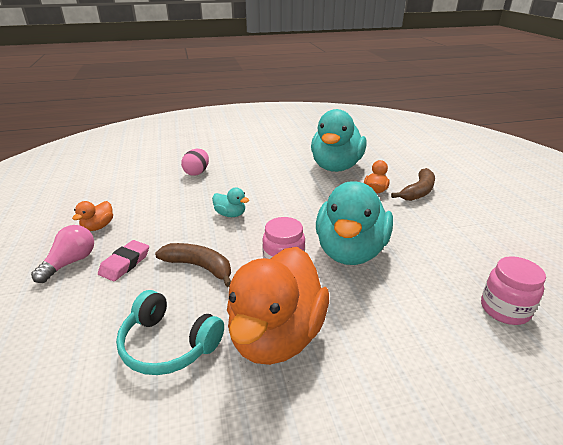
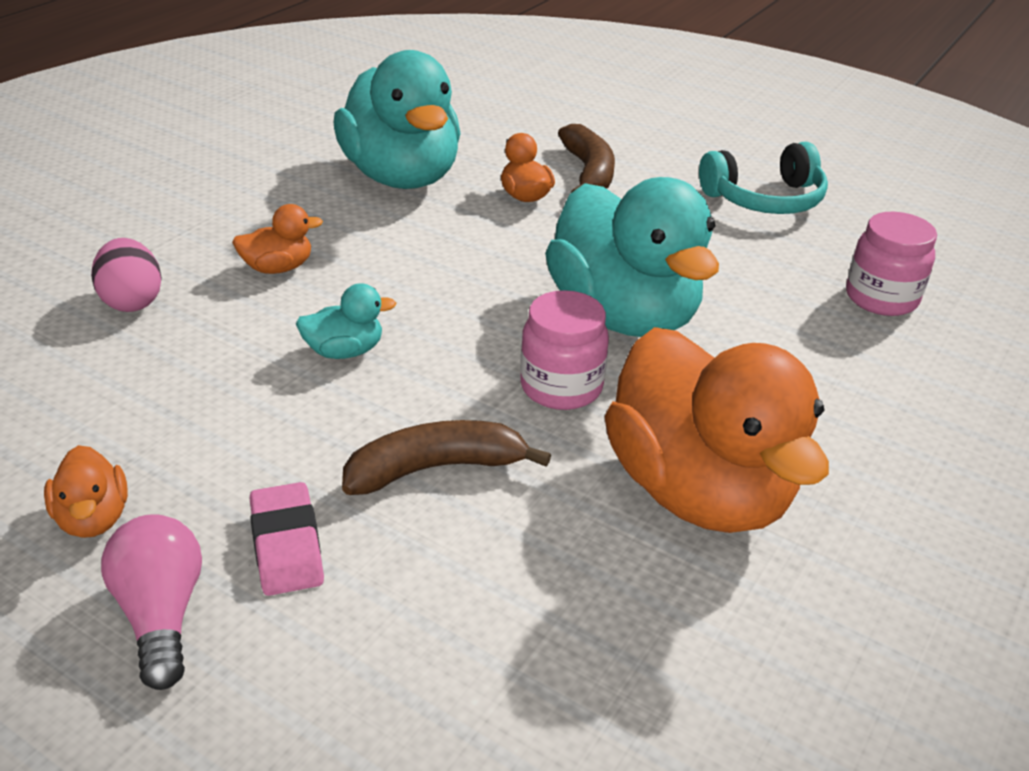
camera: 45 degrees left, 5 degrees up
turquoise headphones [116,290,224,375] -> turquoise headphones moved to [699,142,828,214]
none -> orange duck [232,204,323,274]

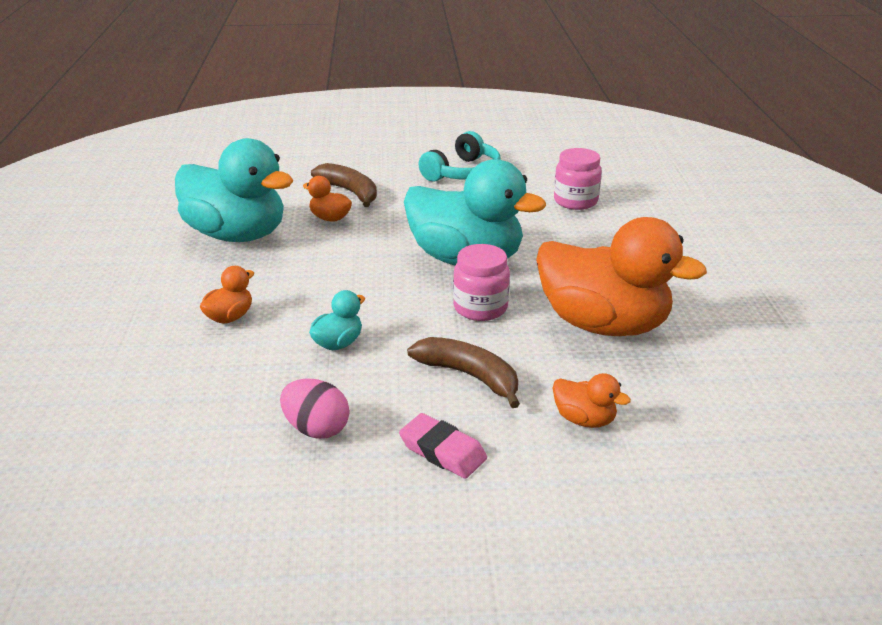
camera: 35 degrees left, 5 degrees down
orange duck [44,445,128,538] -> orange duck moved to [553,373,631,428]
pink egg [91,238,162,312] -> pink egg moved to [280,378,349,439]
pink light bulb [101,514,202,690] -> none
brown banana [342,420,551,495] -> brown banana turned 90 degrees clockwise [407,337,520,408]

